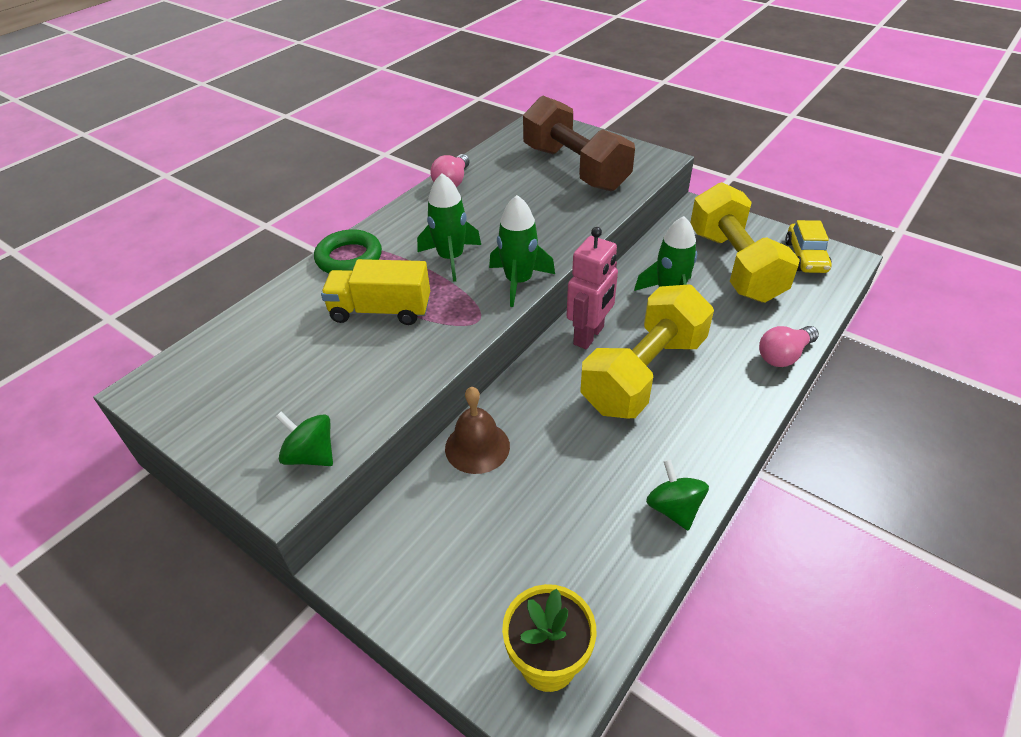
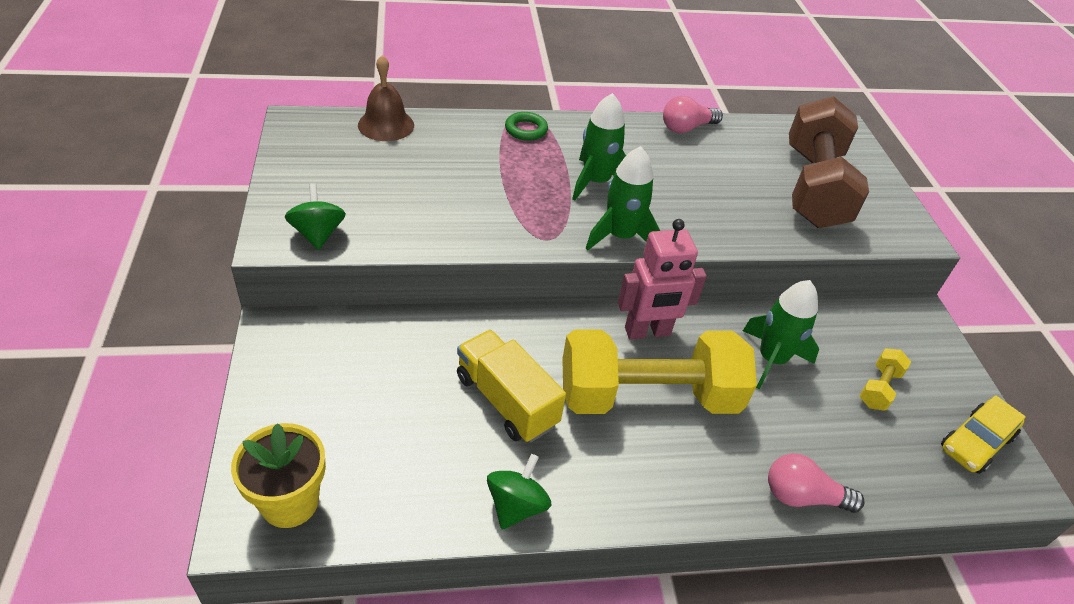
camera: 40 degrees right, 0 degrees up
green ring [314,229,382,273] -> green ring [505,112,548,141], size x0.65
yellow truck [321,259,430,325] -> yellow truck moved to [457,330,566,443]
brown bell [445,387,510,474] -> brown bell moved to [358,55,414,141]
yellow dumbbell [690,182,800,303] -> yellow dumbbell [860,349,911,411], size x0.40

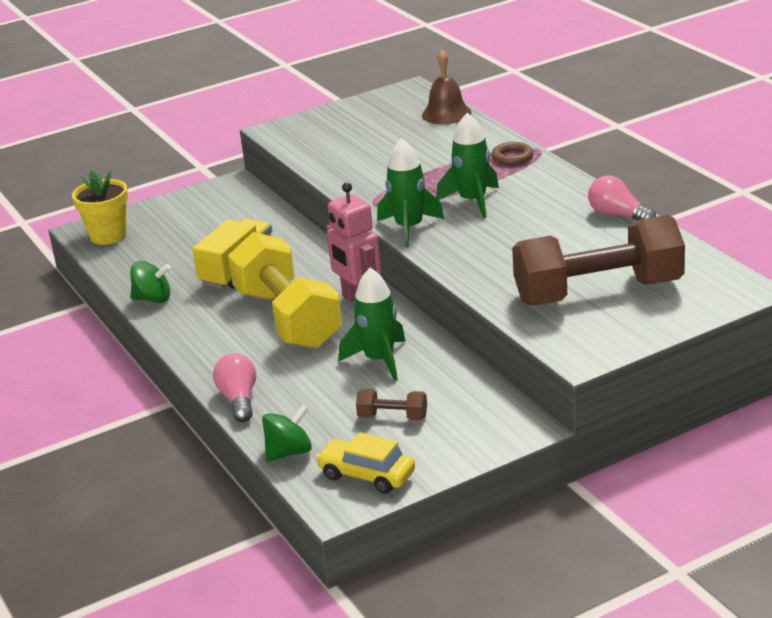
camera: 75 degrees right, 15 degrees down
green spinning top [285,183,346,250] -> green spinning top moved to [262,405,312,461]
green ring [505,112,548,141] -> brown ring [491,142,534,165]
yellow dumbbell [860,349,911,411] -> brown dumbbell [356,389,427,420]

